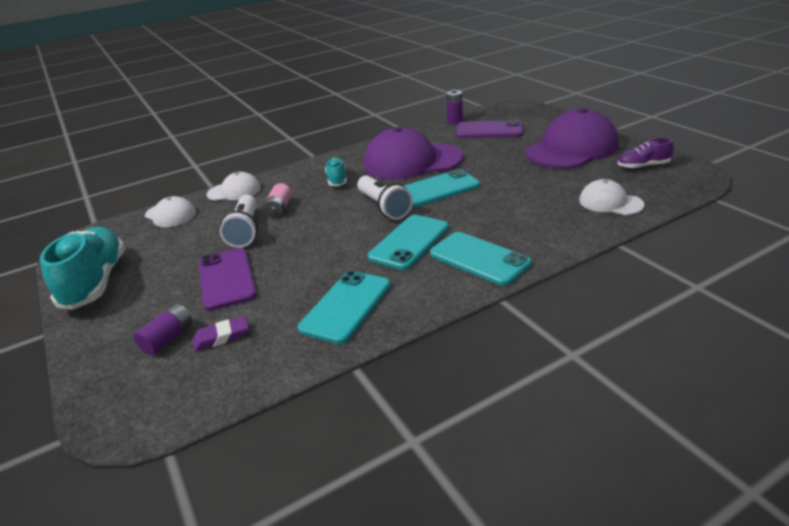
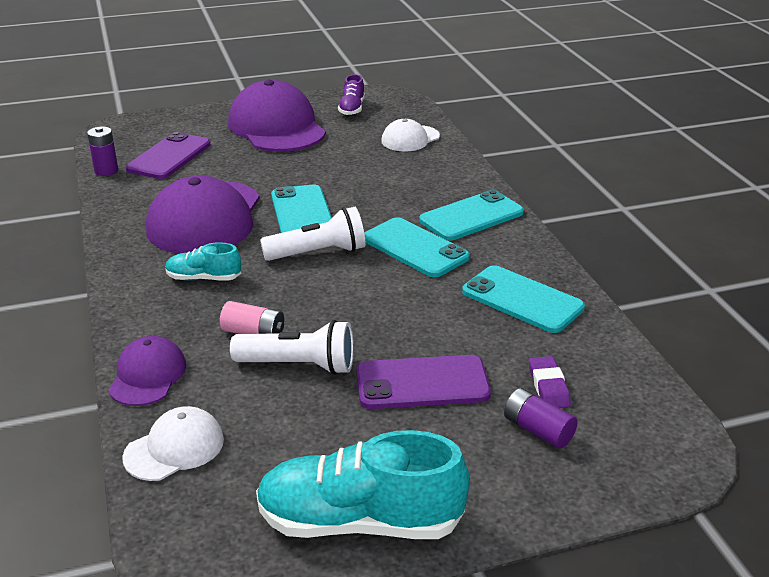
camera: 80 degrees left, 0 degrees up
white cap [207,172,261,201] -> purple cap [108,336,186,406]

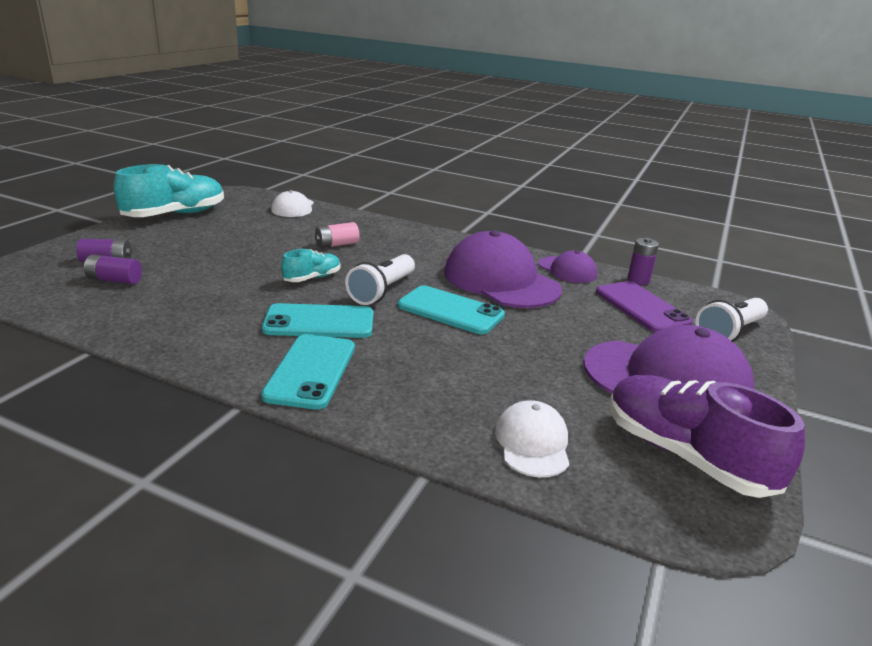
camera: 130 degrees right, 5 degrees down
purple cap [108,336,186,406] -> purple cap moved to [538,251,597,283]
turquoise shoe [165,242,241,281] -> turquoise shoe moved to [281,249,341,282]
white flashlight [230,320,354,375] -> white flashlight moved to [696,298,768,342]
purple shoe [338,74,365,116] -> purple shoe [610,375,805,498], size x1.95
purple phone [356,355,491,409] -> none
turquoise phone [462,265,585,333] -> none
purple eraser [529,356,571,408] -> purple battery [84,255,142,284]

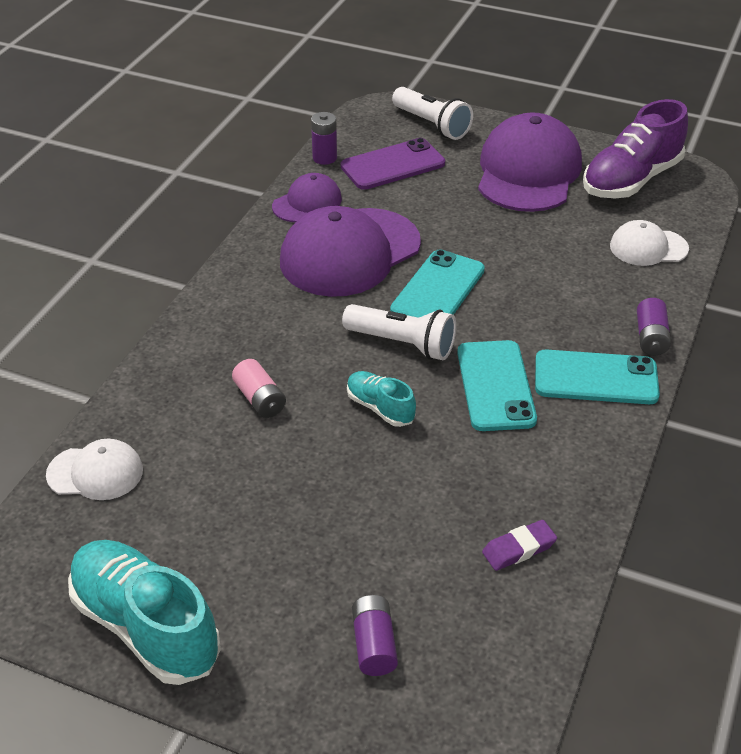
camera: 90 degrees left, 15 degrees up
purple battery [84,255,142,284] -> purple battery moved to [637,298,671,355]
none -> purple eraser [482,520,557,571]

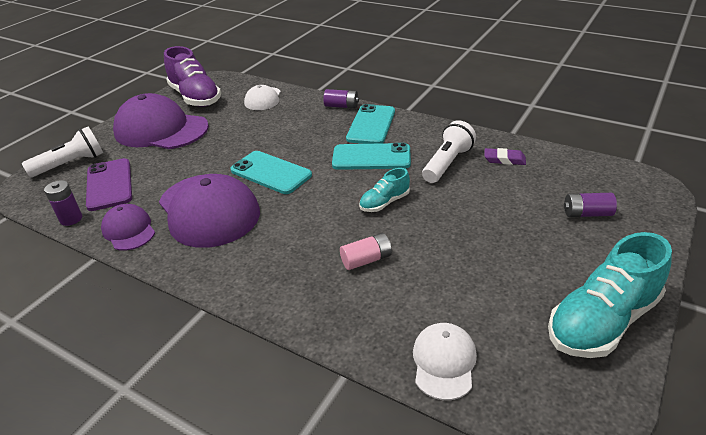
camera: 80 degrees left, 5 degrees down
white flashlight [342,304,456,360] -> white flashlight moved to [422,120,476,183]
purple eraser [482,520,557,571] -> purple eraser turned 60 degrees counterclockwise [484,148,526,165]

